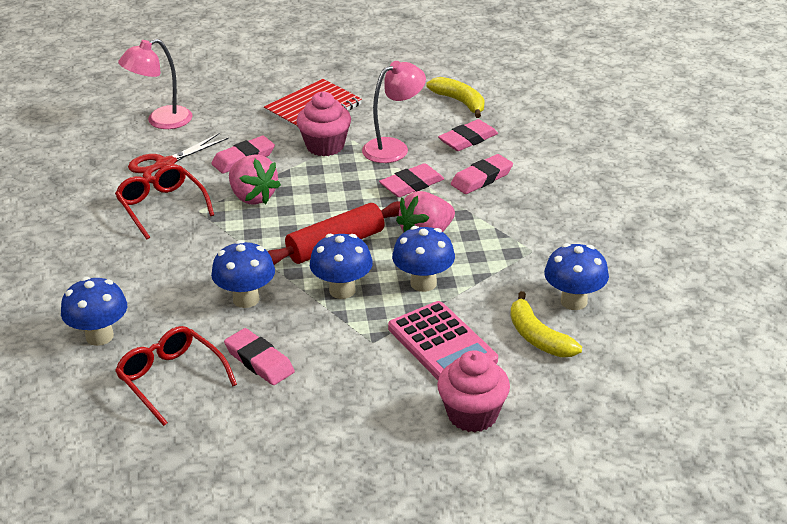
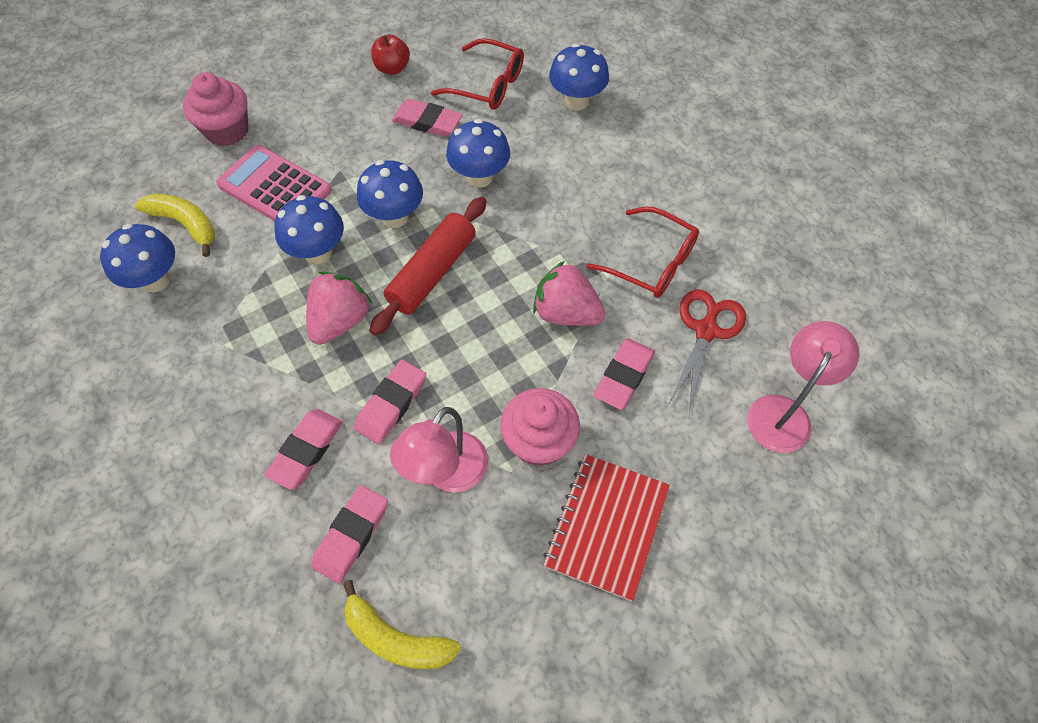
camera: 155 degrees right, 25 degrees up
none -> red apple [371,34,410,75]

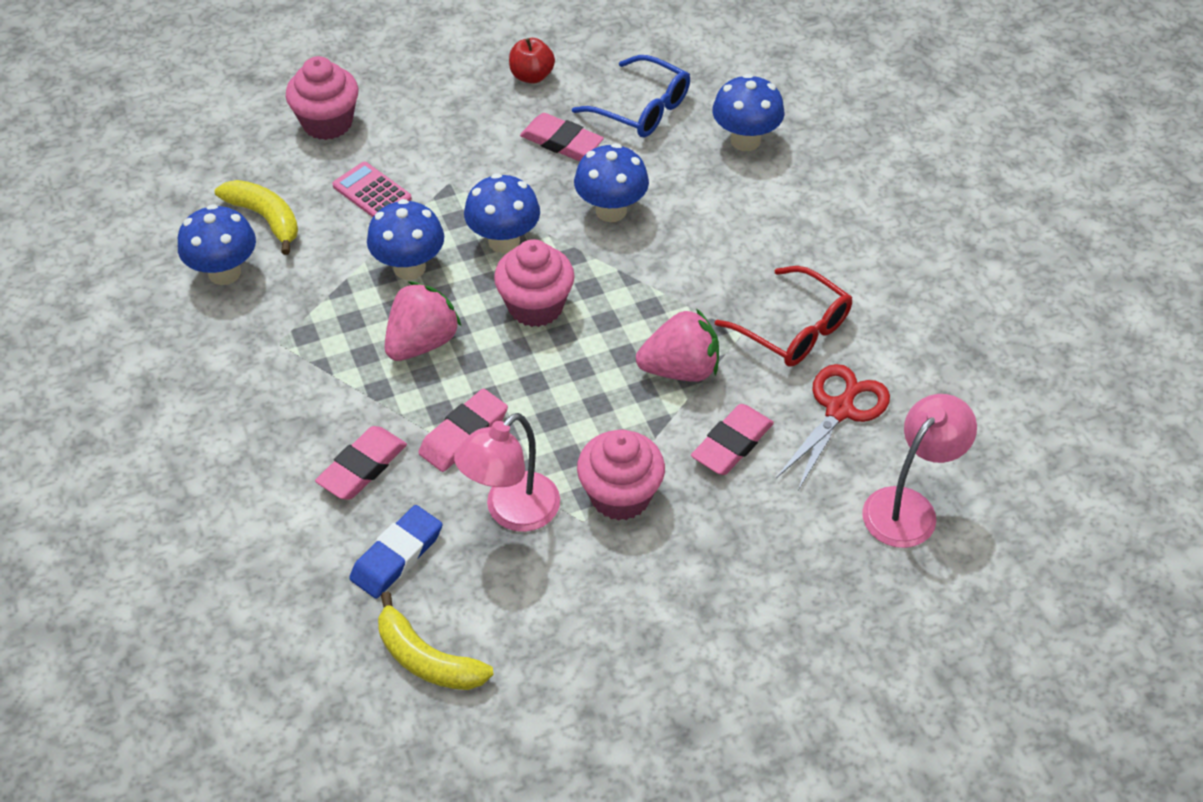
camera: 10 degrees right, 10 degrees down
pink calculator [216,145,332,221] -> pink calculator [332,162,412,217], size x0.61
pink eraser [311,485,388,583] -> blue eraser [349,505,442,599]
red rolling pin [369,197,487,336] -> pink cupcake [494,239,575,327]
red glasses [431,38,524,110] -> blue glasses [572,55,690,138]
pink strawberry [533,261,606,326] -> pink strawberry turned 135 degrees clockwise [636,308,719,382]
red notebook [543,454,670,601] -> none

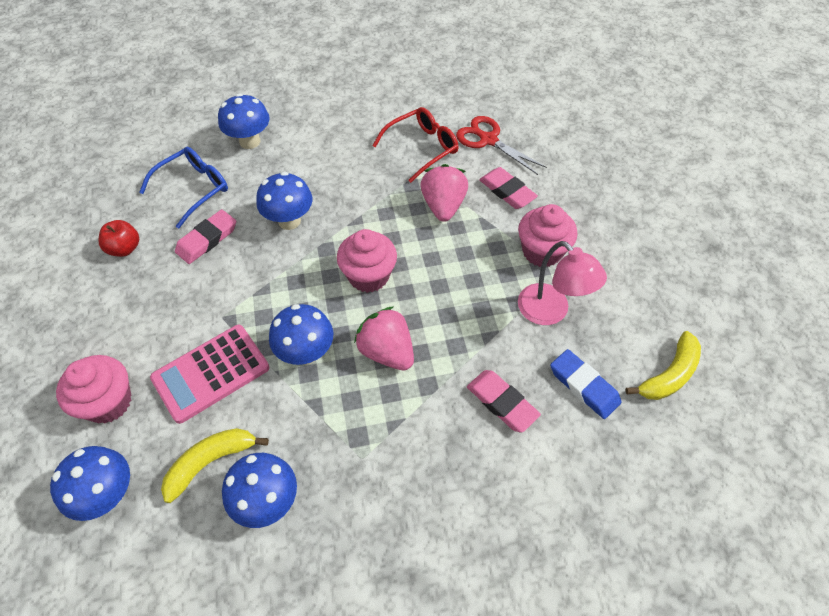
camera: 80 degrees left, 5 degrees up
pink calculator [332,162,412,217] -> pink calculator [150,325,269,424], size x1.63
pink eraser [418,389,508,472] -> none
blue mushroom [464,173,540,253] -> blue mushroom moved to [50,446,130,521]
pink lamp [862,394,977,548] -> none

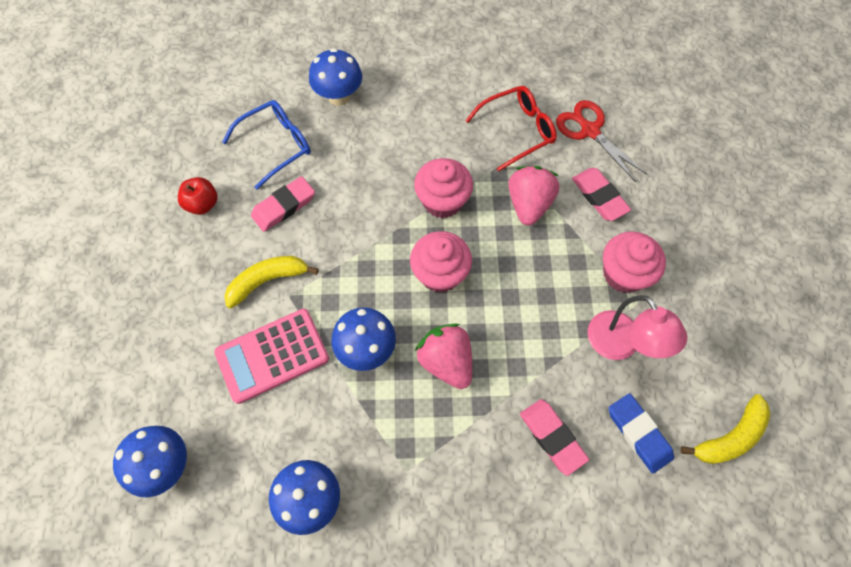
camera: 10 degrees right, 10 degrees up
pink cupcake [56,355,131,423] -> pink cupcake moved to [414,158,473,218]
yellow banana [161,428,269,503] -> yellow banana moved to [224,256,319,308]
blue mushroom [256,172,312,230] -> none

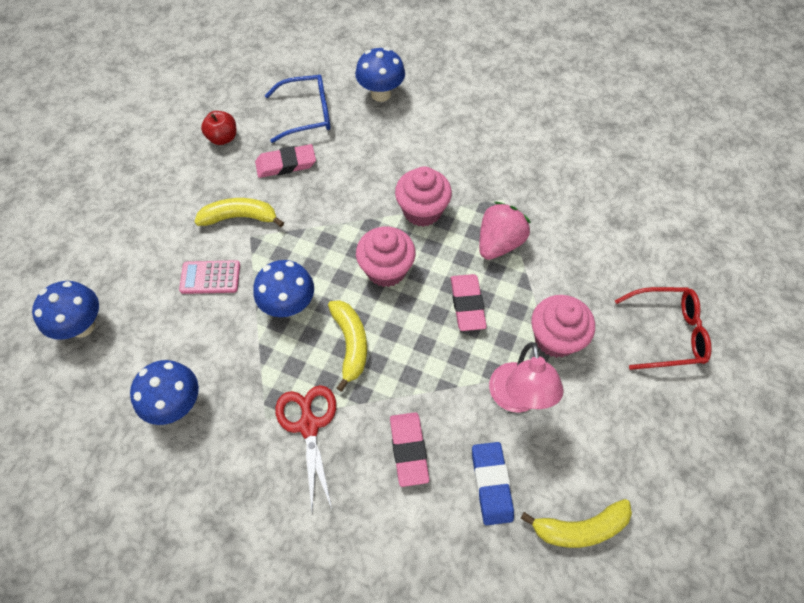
camera: 25 degrees right, 5 degrees down
pink calculator [214,309,329,404] -> pink calculator [179,260,240,294], size x0.61
pink strawberry [415,323,472,389] -> yellow banana [328,300,367,392]
red glasses [465,86,557,171] -> red glasses moved to [615,287,712,370]
red scissors [556,100,647,182] -> red scissors moved to [275,385,336,510]
pink eraser [572,168,631,221] -> pink eraser moved to [450,274,487,331]

